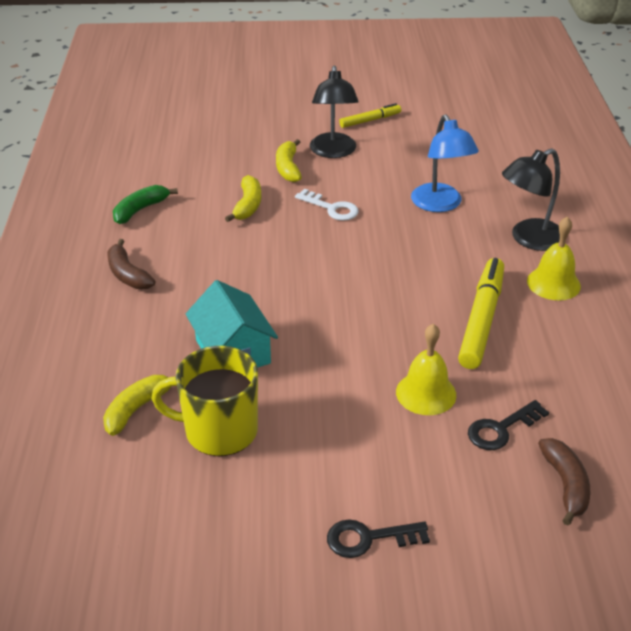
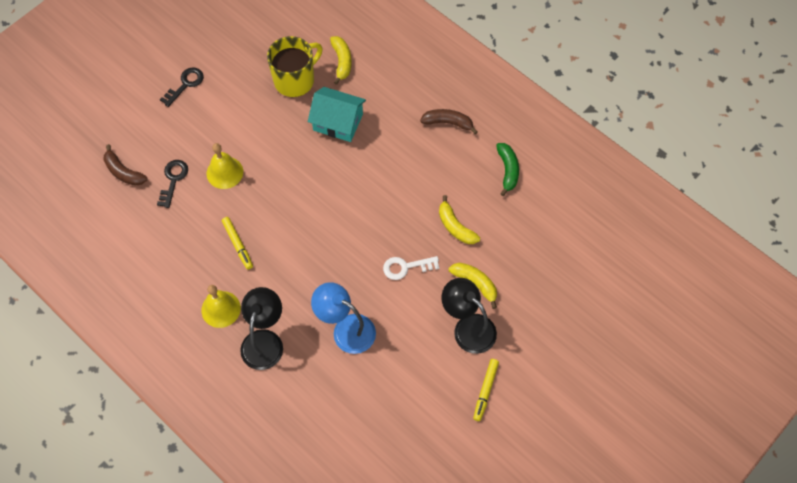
camera: 135 degrees right, 25 degrees up
yellow marker [458,258,504,369] -> yellow marker [222,217,253,270], size x0.56

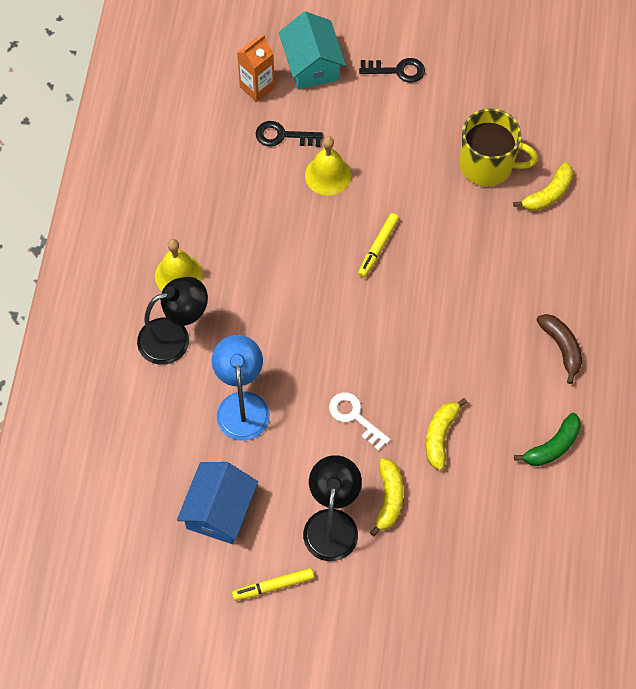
camera: 55 degrees right, 0 degrees up
brown banana [103,144,148,186] -> orange carton [237,34,275,102]
black key [157,160,188,208] -> black key turned 150 degrees counterclockwise [256,121,323,147]
yellow marker [222,217,253,270] -> yellow marker moved to [358,213,399,278]
turquoise house [308,87,366,142] -> turquoise house moved to [279,11,346,89]
none -> blue house [177,462,258,544]

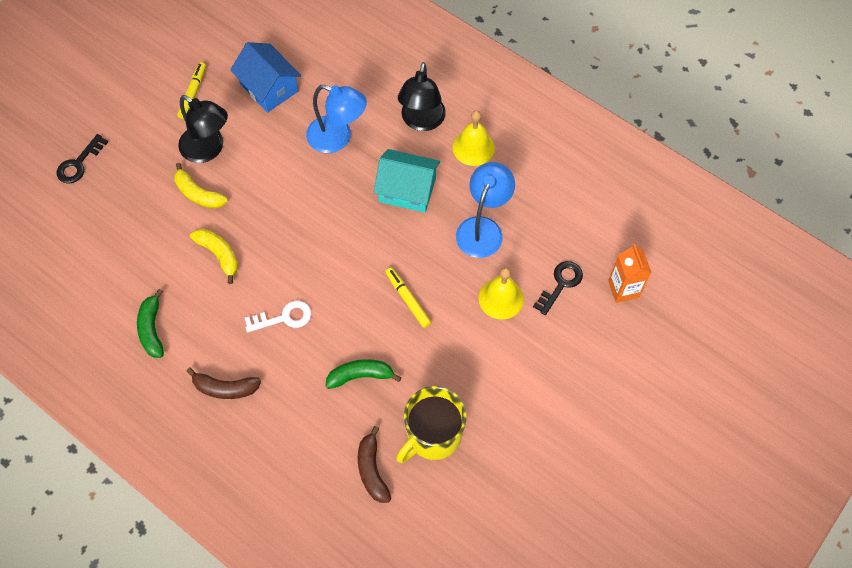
camera: 120 degrees right, 0 degrees up
turquoise house [279,11,346,89] -> turquoise house moved to [374,149,440,213]
white key [329,392,390,451] -> white key moved to [245,301,311,333]
black key [359,58,425,83] -> black key moved to [57,134,108,183]
yellow banana [513,162,573,211] -> brown banana [358,426,391,503]
none -> green banana [325,359,402,389]
none -> blue lamp [456,162,515,258]

